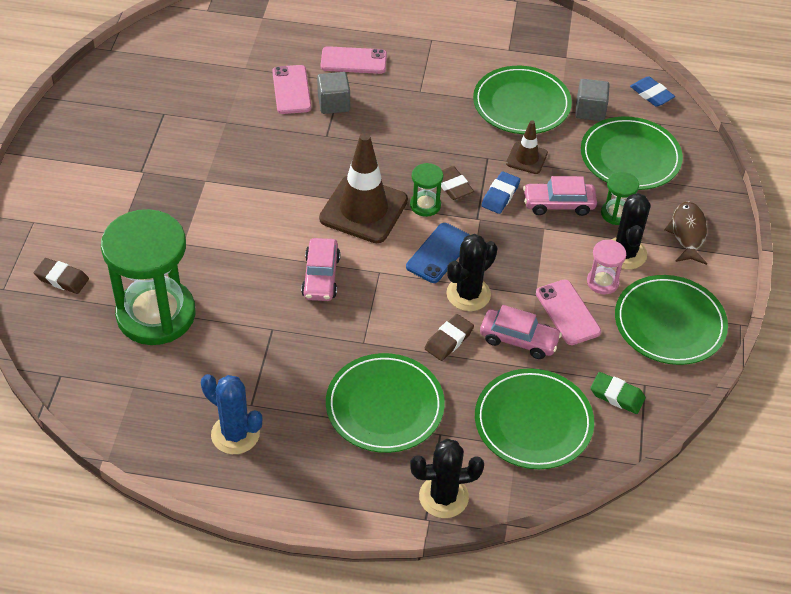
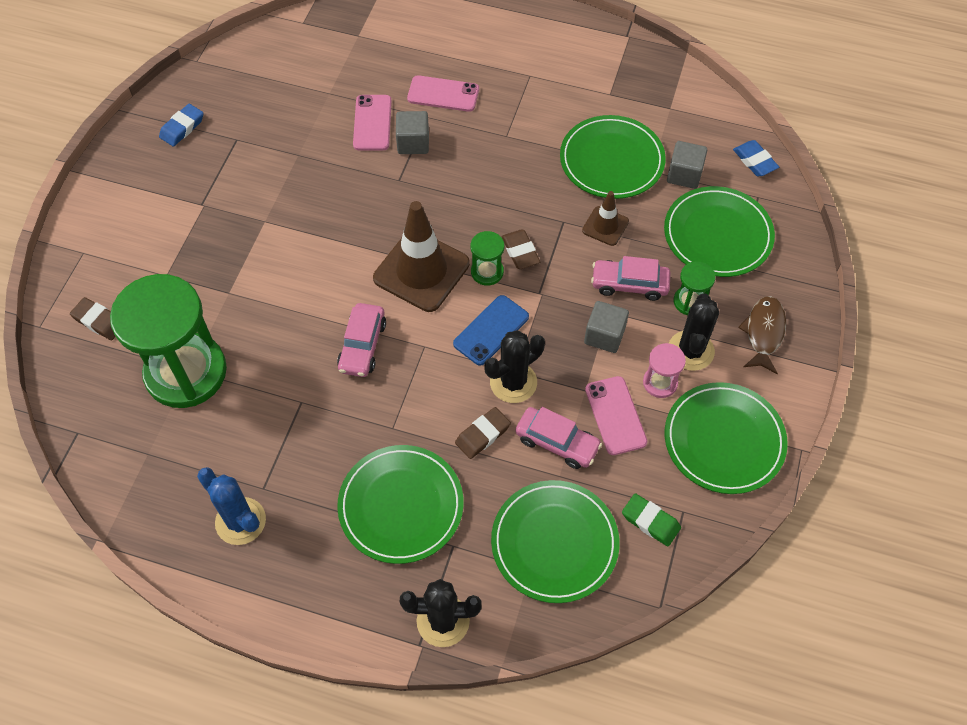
camera: 10 degrees right, 10 degrees up
blue eraser [481,171,520,214] -> blue eraser moved to [159,104,204,146]
none -> grey cube [584,301,629,353]

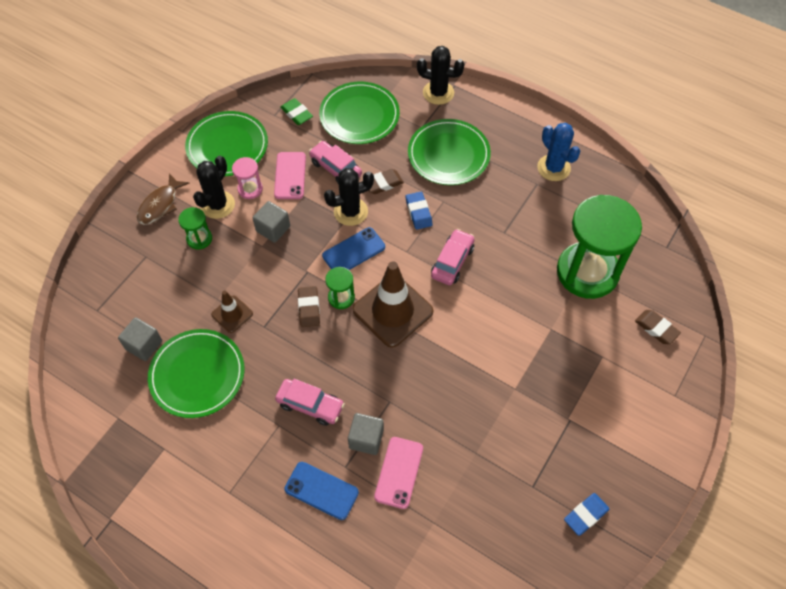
camera: 165 degrees left, 0 degrees up
pink phone [407,75,479,112] -> blue phone [285,462,359,520]
pink car [591,256,671,301] -> pink car moved to [275,379,345,426]
green plate [664,186,775,277] -> none
blue eraser [733,140,779,177] -> blue eraser moved to [406,192,433,230]

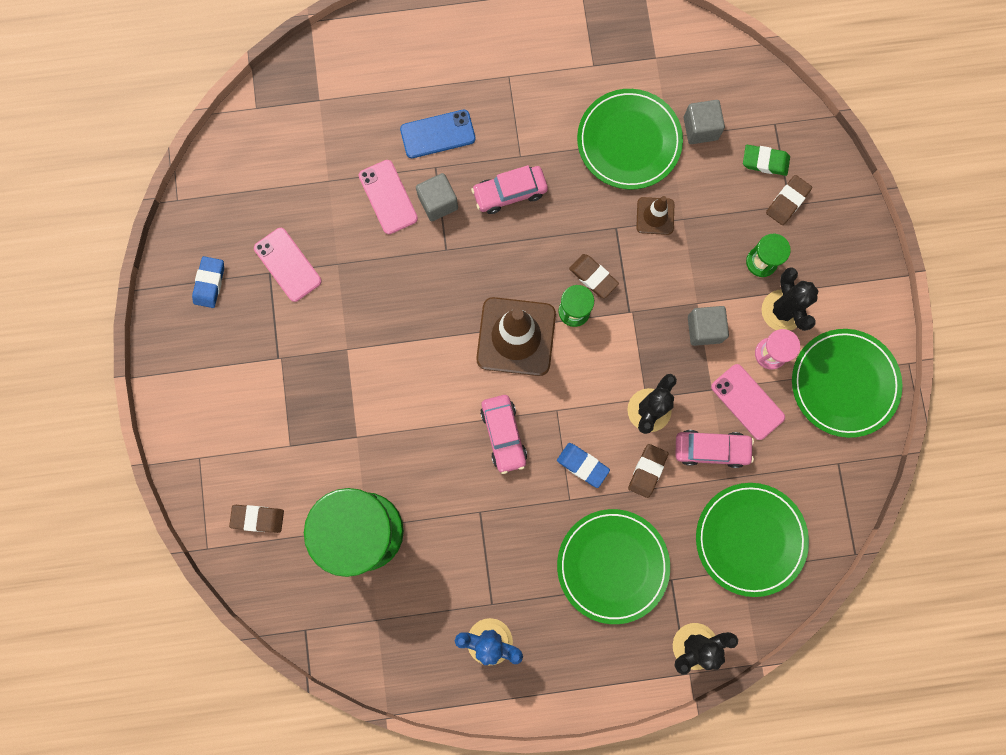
camera: 140 degrees right, 20 degrees up
brown fish [137,173,190,225] -> none
green eraser [280,98,313,125] -> green eraser moved to [743,145,790,176]
blue phone [322,227,385,270] -> none
none -> pink phone [254,228,322,302]
none -> brown eraser [766,175,812,225]

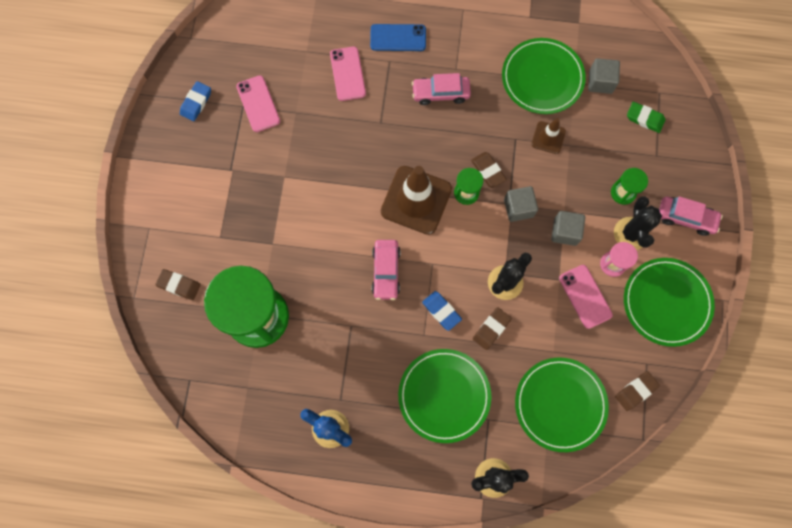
camera: 15 degrees right, 5 degrees down
grey cube [416,173,458,221] -> grey cube moved to [504,186,538,222]
pink car [675,430,754,468] -> pink car moved to [659,196,723,236]
brown eraser [766,175,812,225] -> brown eraser moved to [615,371,660,411]

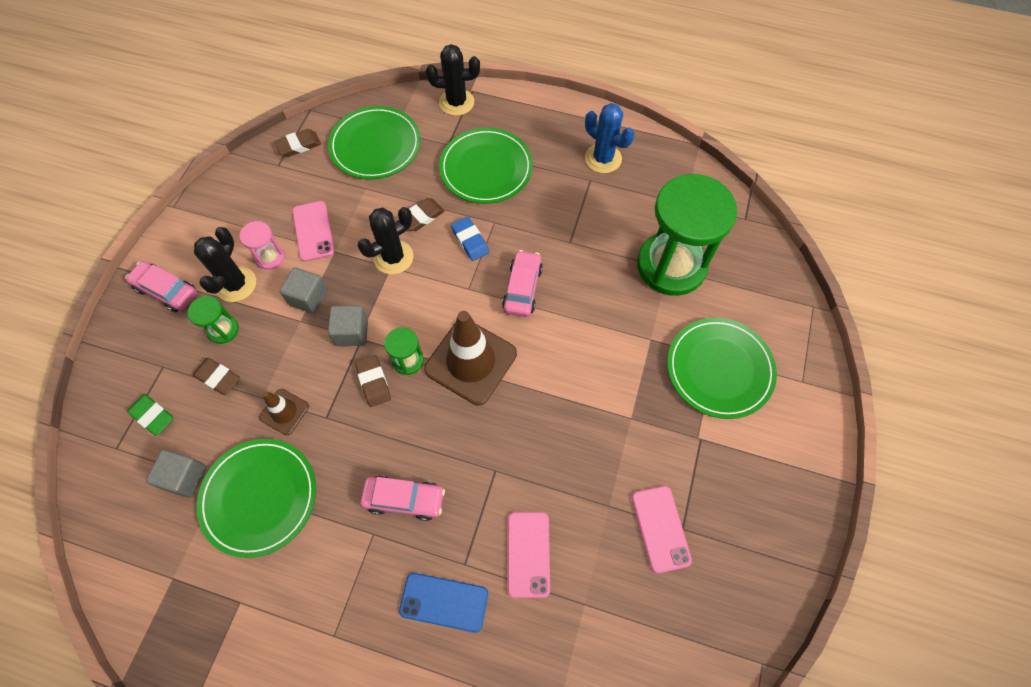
camera: 170 degrees left, 10 degrees down
brown eraser [155,269,201,300] -> brown eraser moved to [192,358,240,395]
blue eraser [180,81,211,121] -> none
green plate [624,258,715,347] -> green plate moved to [667,318,777,419]

